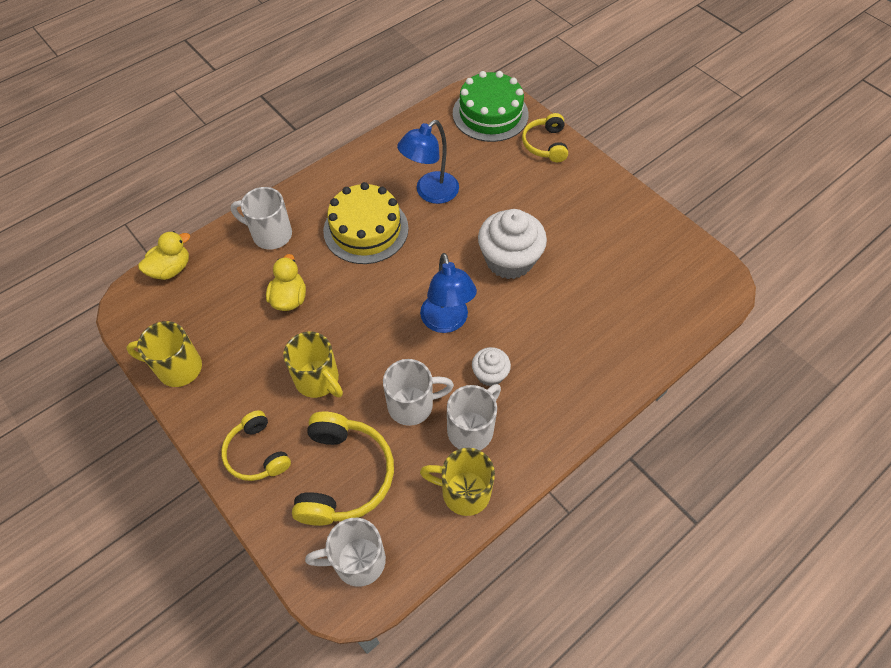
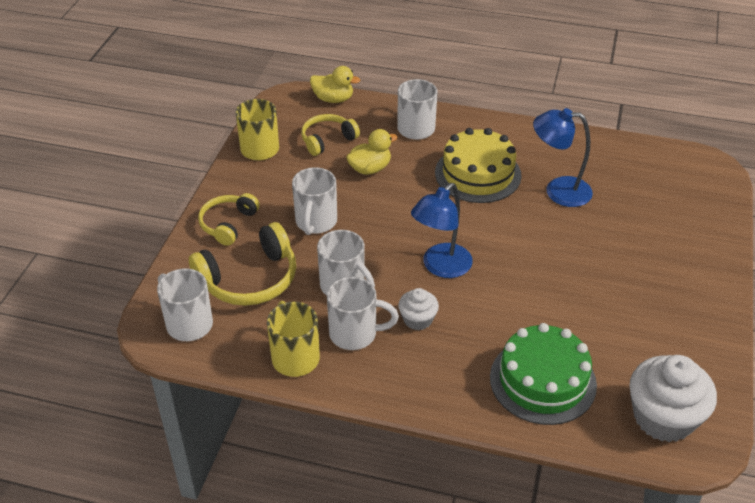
camera: 55 degrees right, 15 degrees down
yellow mug [283,332,343,398] -> white mug [292,167,337,235]
green cake [453,71,529,142] -> green cake moved to [490,323,597,425]
white cupcake [478,209,547,279] -> white cupcake moved to [629,355,717,442]
yellow headphones [522,113,568,162] -> yellow headphones moved to [301,114,360,156]

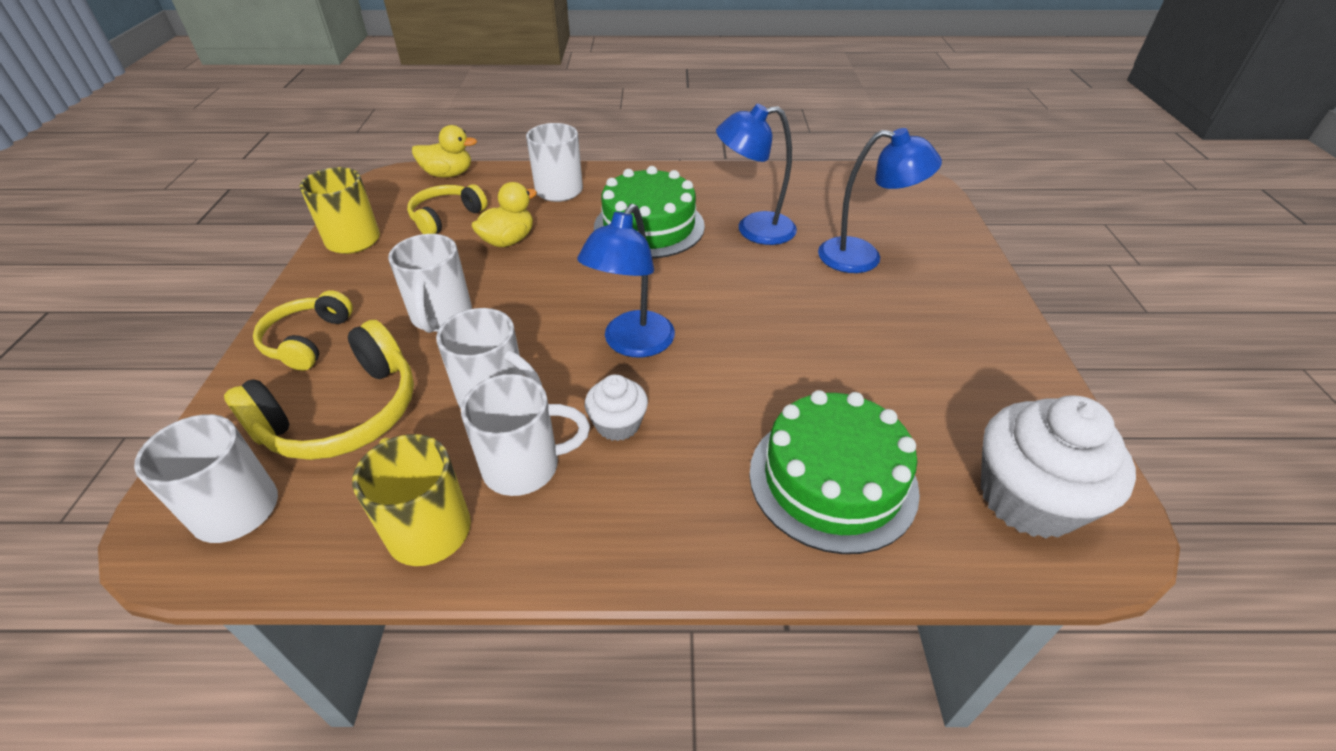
camera: 15 degrees left, 0 degrees up
yellow cake [435,128,522,203] -> green cake [594,166,705,258]
none -> blue lamp [818,128,942,273]

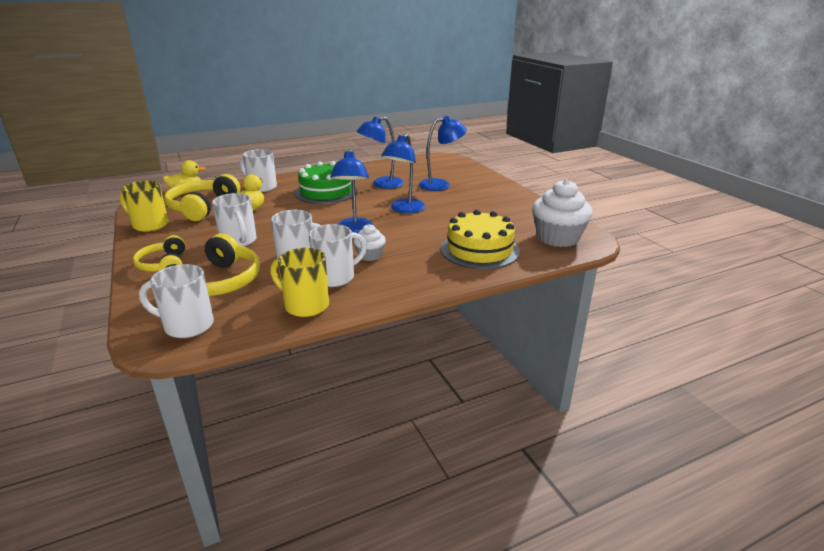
camera: 25 degrees left, 15 degrees down
yellow headphones [407,184,487,234] -> yellow headphones [164,174,241,221], size x1.58
green cake [749,390,920,554] -> yellow cake [440,210,520,269]
none -> blue lamp [381,134,425,213]

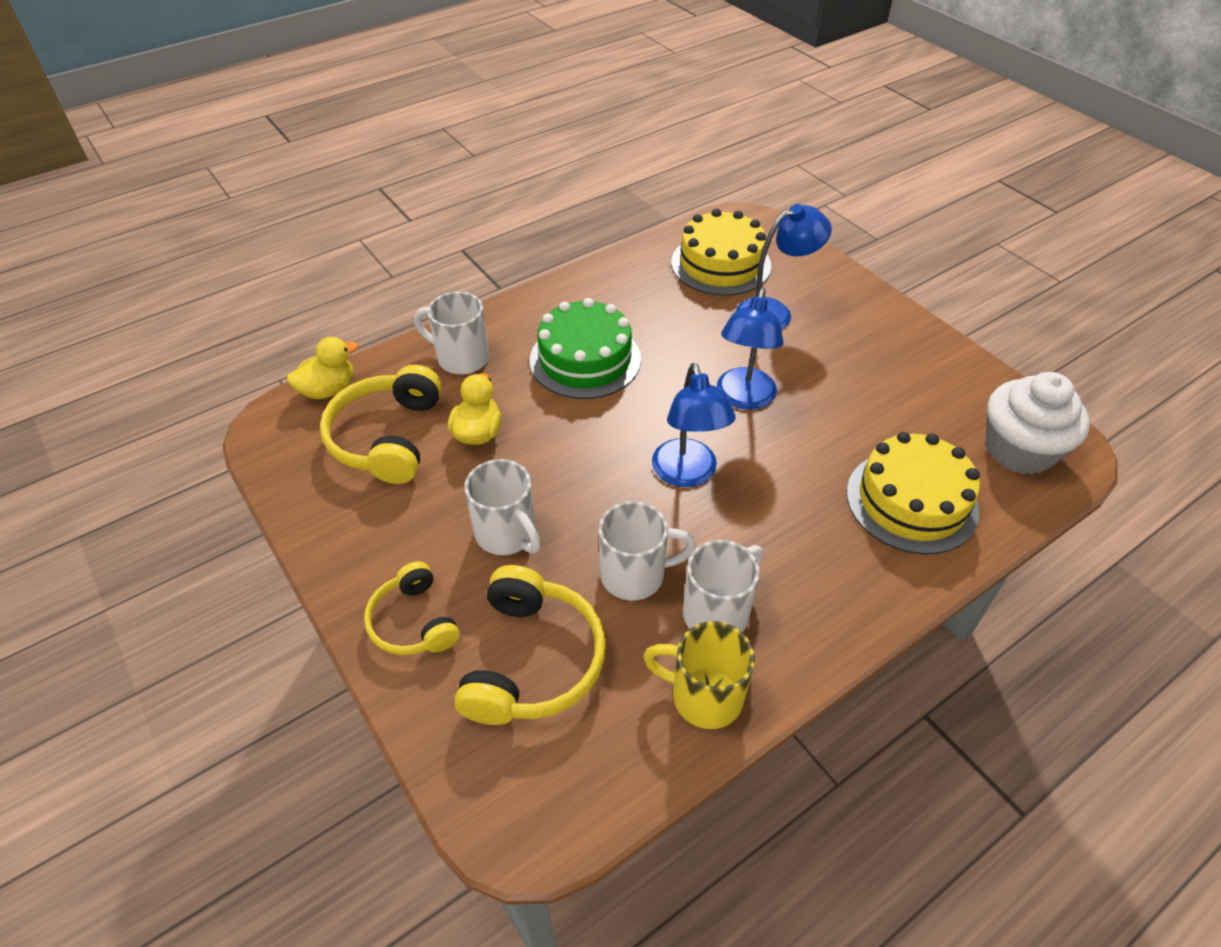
camera: 10 degrees left, 20 degrees up
yellow mug [120,180,169,232] -> none
white mug [139,264,214,338] -> none
white cupcake [353,224,386,261] -> none
blue lamp [356,116,404,189] -> none
none -> yellow cake [671,209,771,296]

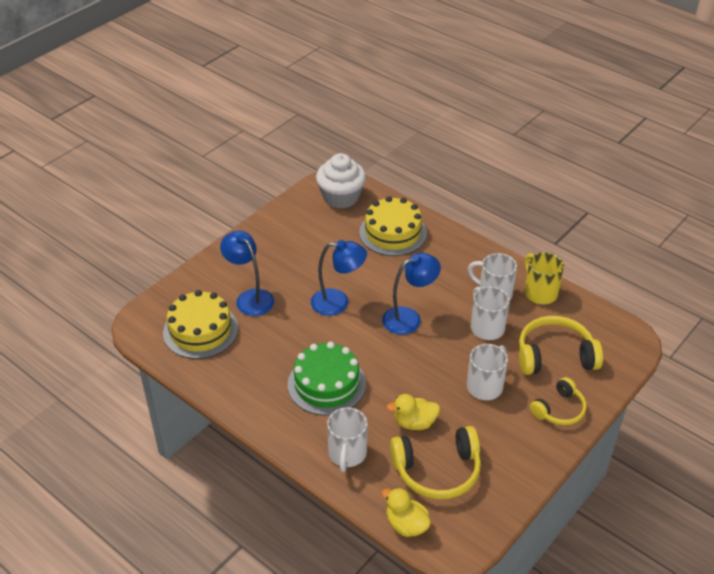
camera: 105 degrees left, 5 degrees down
yellow mug [643,621,755,729] -> yellow mug turned 150 degrees clockwise [525,252,564,304]

